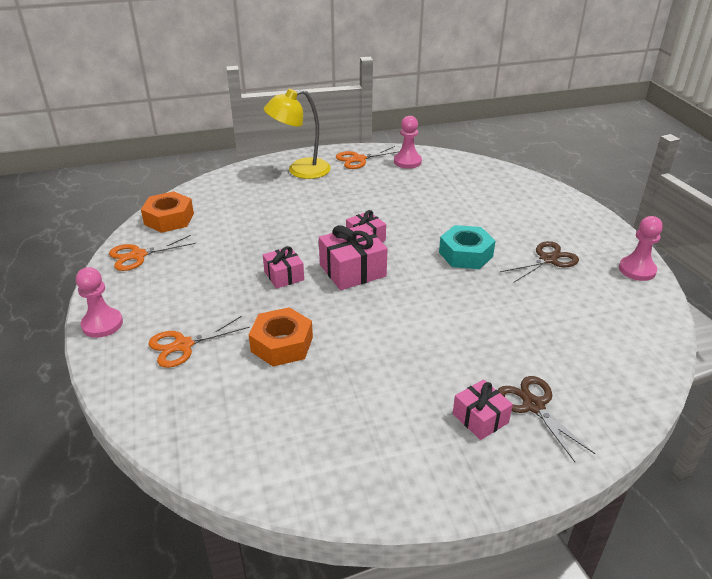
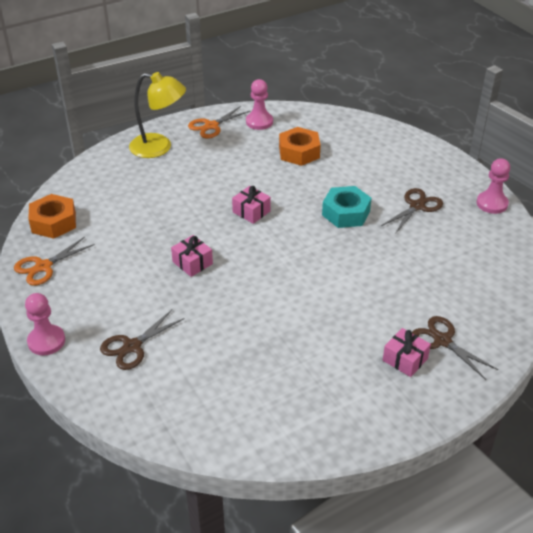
camera: 15 degrees left, 5 degrees up
orange scissors [148,316,250,368] -> brown scissors [100,310,185,370]
orange nut [249,307,313,367] -> orange nut moved to [279,127,321,166]
yellow lamp [264,89,331,179] -> yellow lamp turned 135 degrees counterclockwise [129,72,186,158]
pink gift [319,224,388,290] -> none

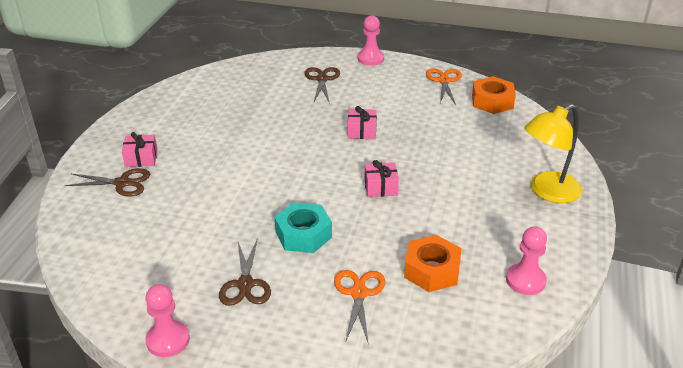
camera: 135 degrees right, 5 degrees down
orange scissors [188,106,250,138] -> orange scissors moved to [334,270,385,343]

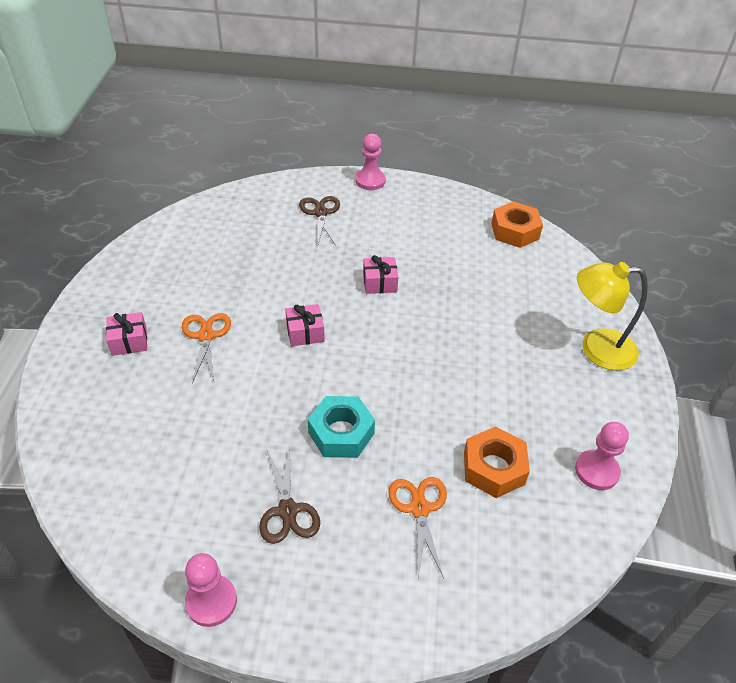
camera: 10 degrees left, 10 degrees up
brown scissors [65,168,150,197] -> none
pink gift [364,160,399,197] -> pink gift moved to [285,304,325,346]
orange scissors [426,69,462,105] -> orange scissors moved to [182,313,231,384]
yellow lamp [524,104,582,203] -> yellow lamp turned 45 degrees clockwise [577,262,648,370]

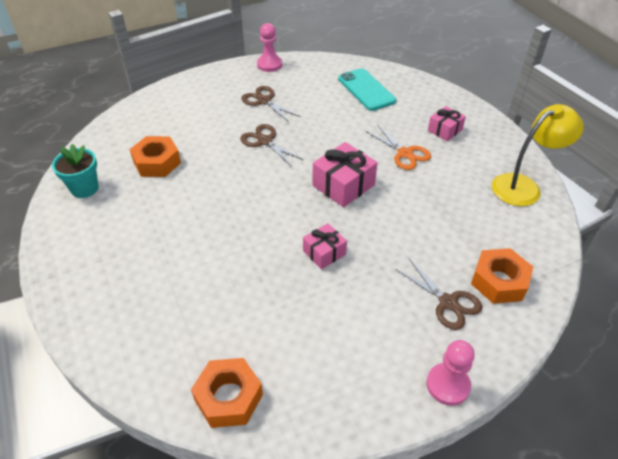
camera: 150 degrees right, 0 degrees up
pink gift [285,304,325,346] -> pink gift [313,142,378,207], size x1.61
turquoise nut [308,396,375,458] -> brown scissors [240,124,304,167]
orange scissors [388,477,447,578] -> none
pink pawn [575,422,629,490] -> turquoise flower pot [52,144,99,198]
yellow lamp [577,262,648,370] -> yellow lamp moved to [492,104,584,206]
none -> turquoise phone [338,68,396,111]
none -> orange nut [471,248,533,304]

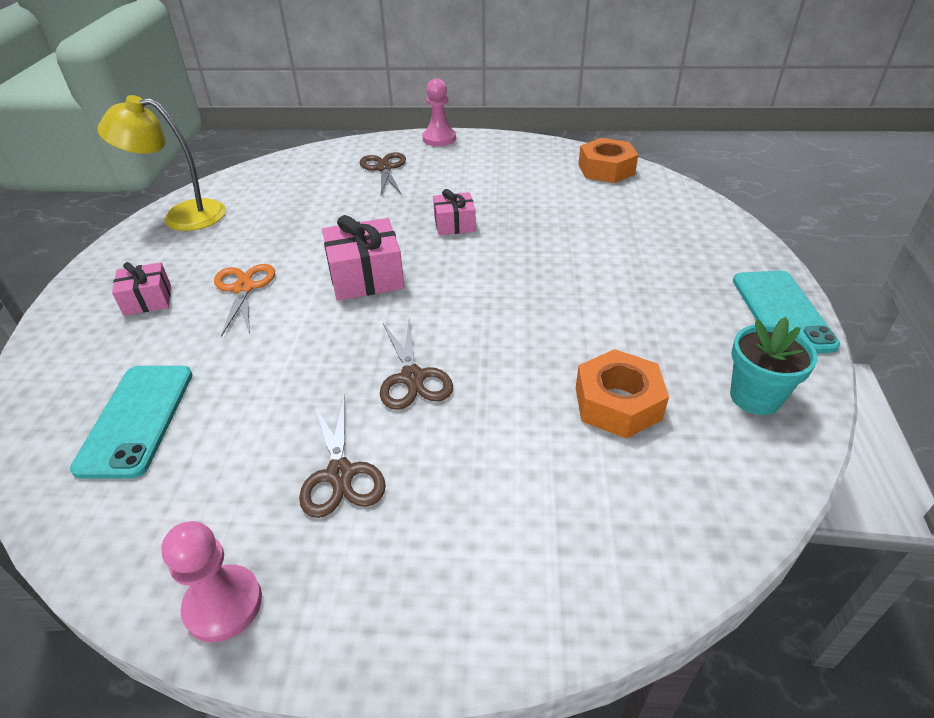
camera: 150 degrees left, 5 degrees down
orange nut [471,248,533,304] -> none
none -> turquoise phone [733,271,840,353]

